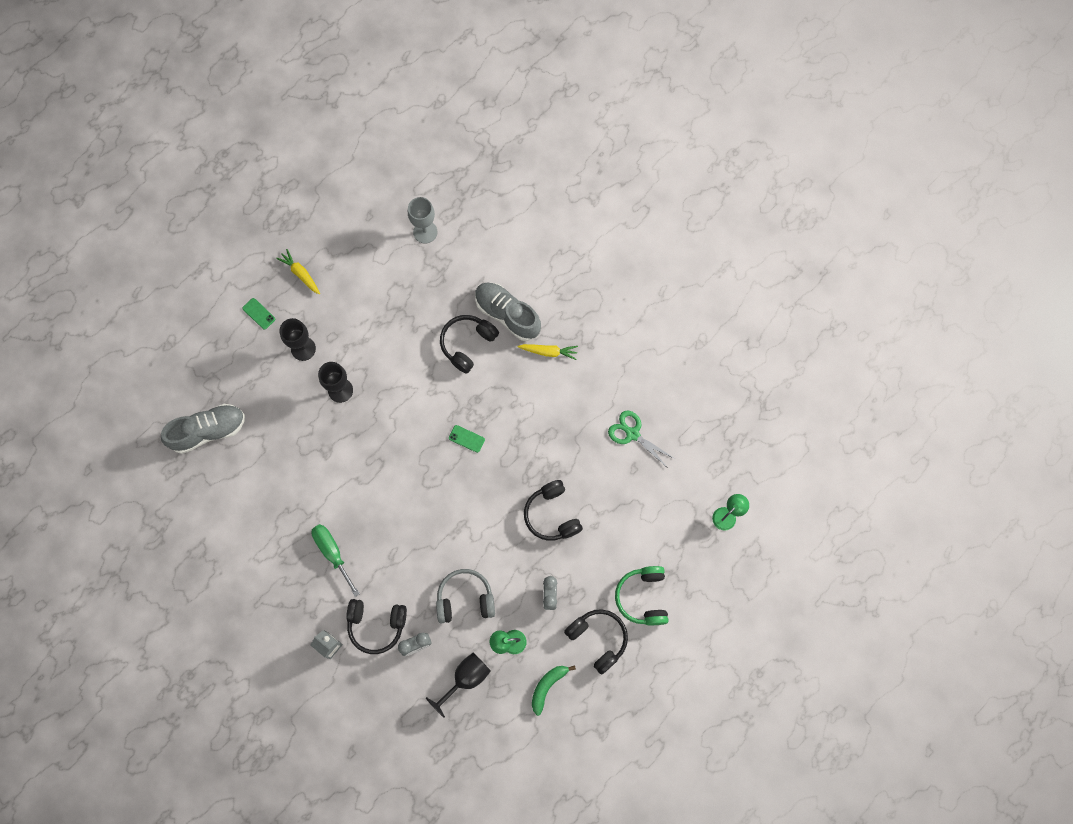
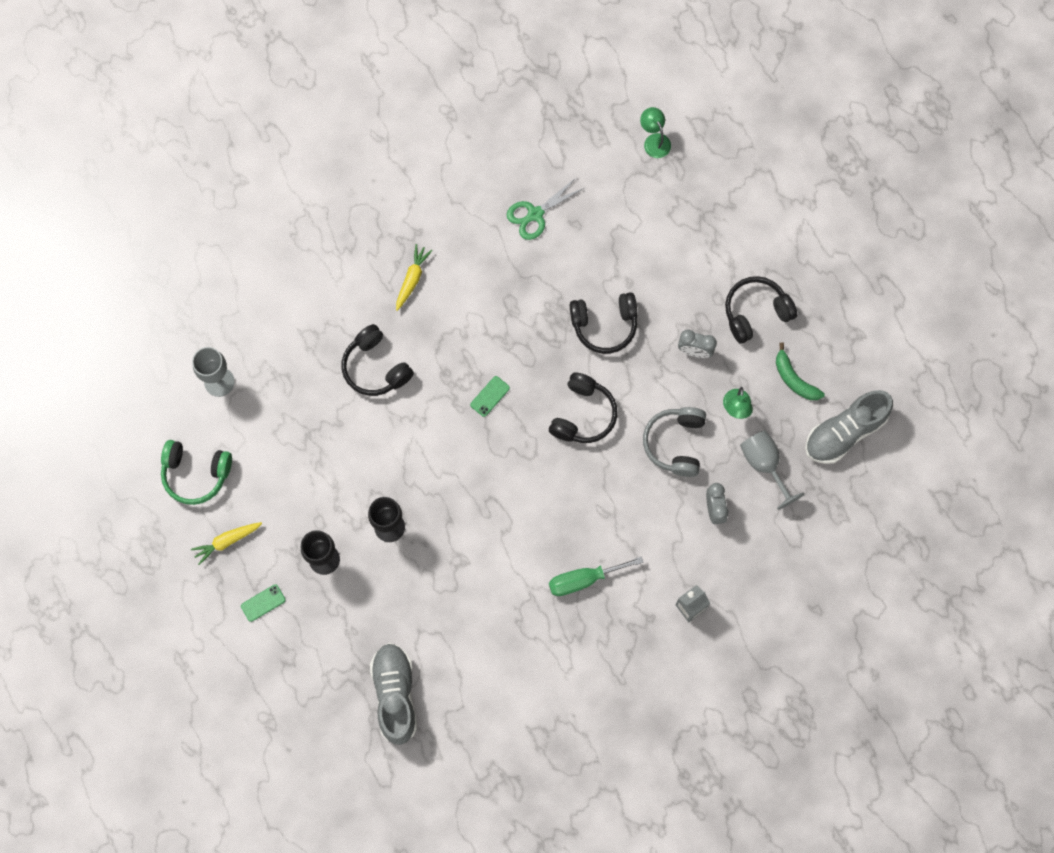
camera: 75 degrees left, 0 degrees up
black headphones [346,599,407,654] -> black headphones moved to [549,372,617,443]
black goblet [426,652,491,718] -> grey goblet [740,430,804,510]
grey shoe [475,283,541,341] -> grey shoe moved to [805,390,893,464]
green headphones [615,566,668,625] -> green headphones moved to [161,440,232,505]

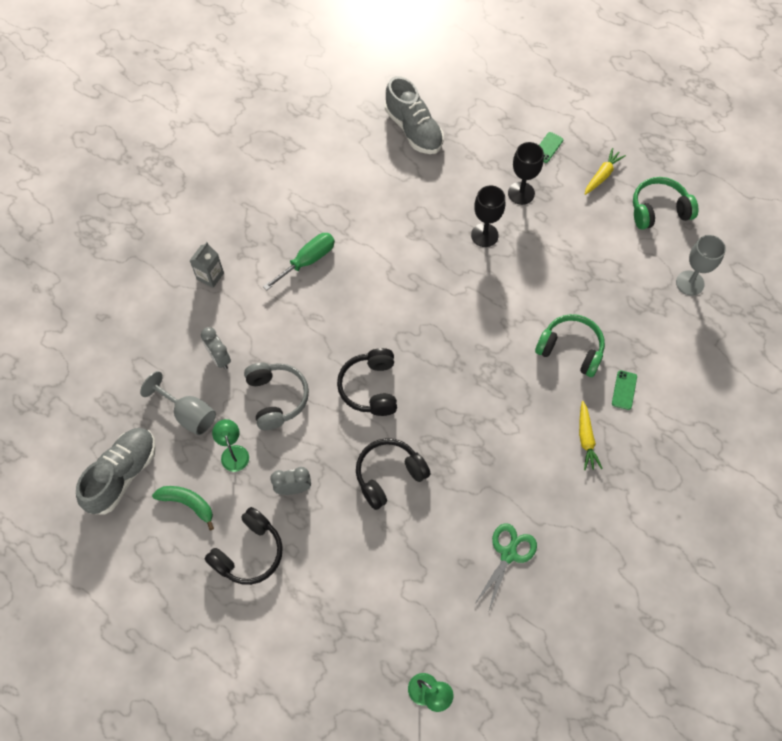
camera: 155 degrees right, 10 degrees down
black headphones [342,324,414,396] -> green headphones [535,314,605,377]
green phone [470,376,510,417] -> green phone moved to [612,370,637,410]

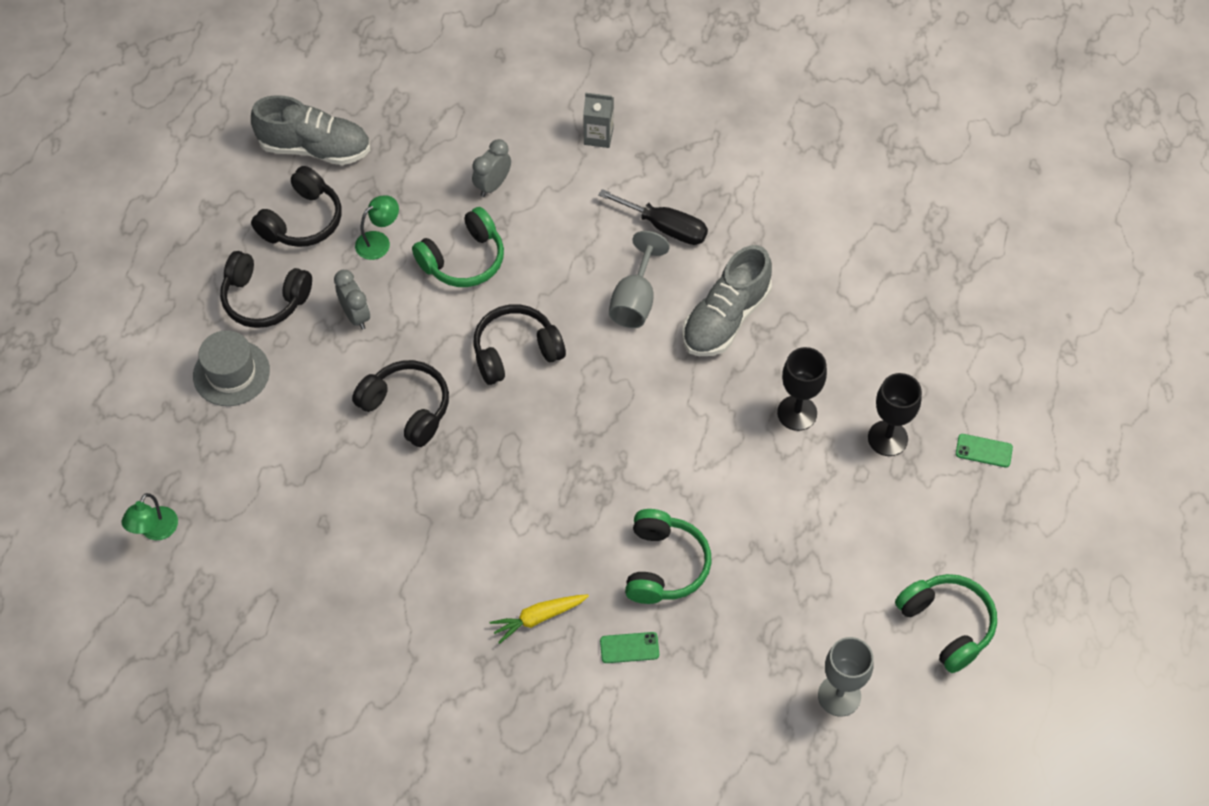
camera: 70 degrees right, 5 degrees down
grey goblet [140,371,216,435] -> grey goblet moved to [609,231,670,328]
green banana [152,486,214,530] -> black headphones [251,166,341,247]
grey headphones [244,363,309,430] -> green headphones [412,207,504,287]
green screwdriver [263,233,335,290] -> black screwdriver [598,189,708,245]
grey shoe [385,76,444,154] -> grey shoe moved to [682,245,772,356]
green scissors [474,523,537,611] -> none
yellow carrot [585,148,626,195] -> none
none -> grey hat [193,330,270,406]

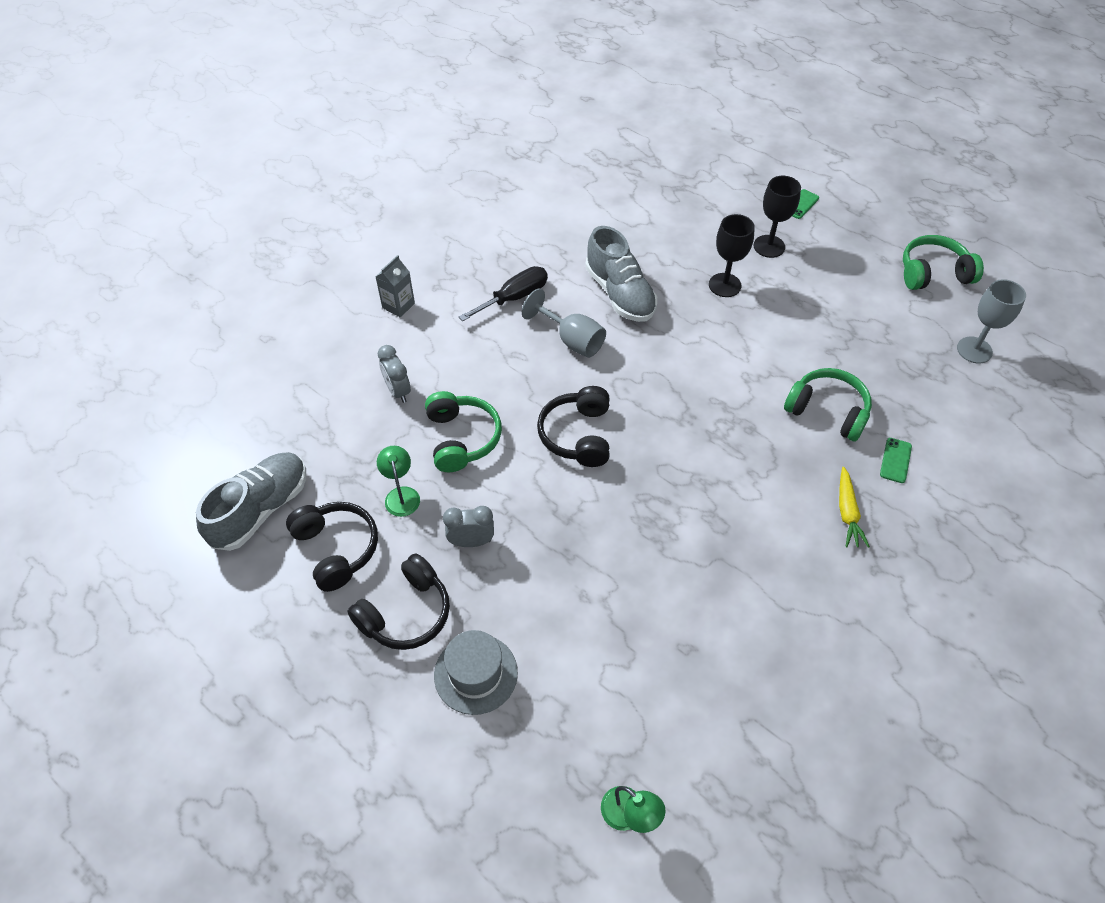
camera: 65 degrees left, 5 degrees down
black headphones [352,360,449,447] -> none

